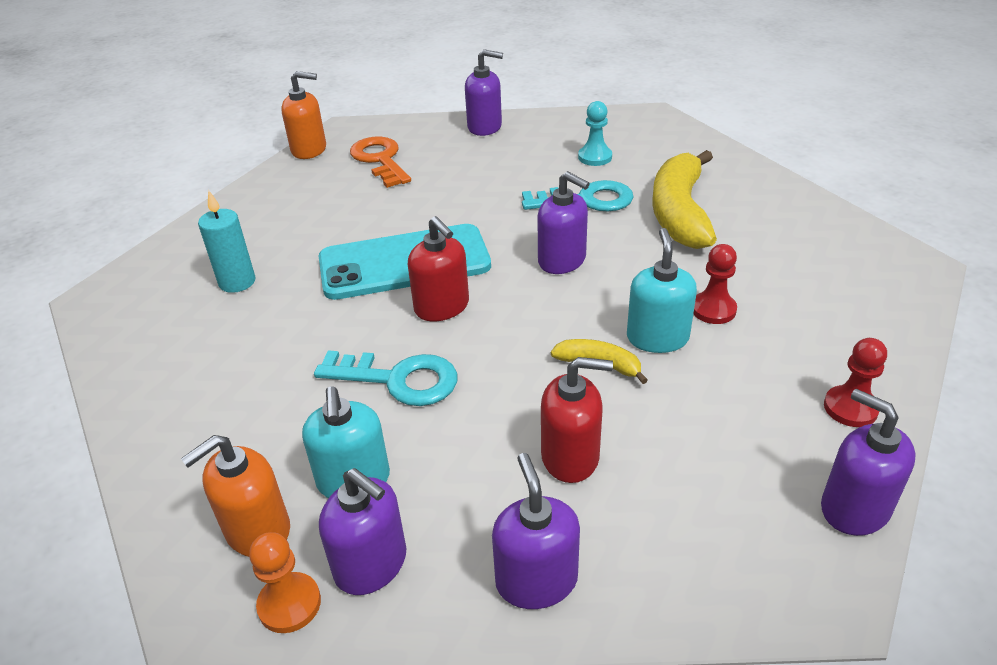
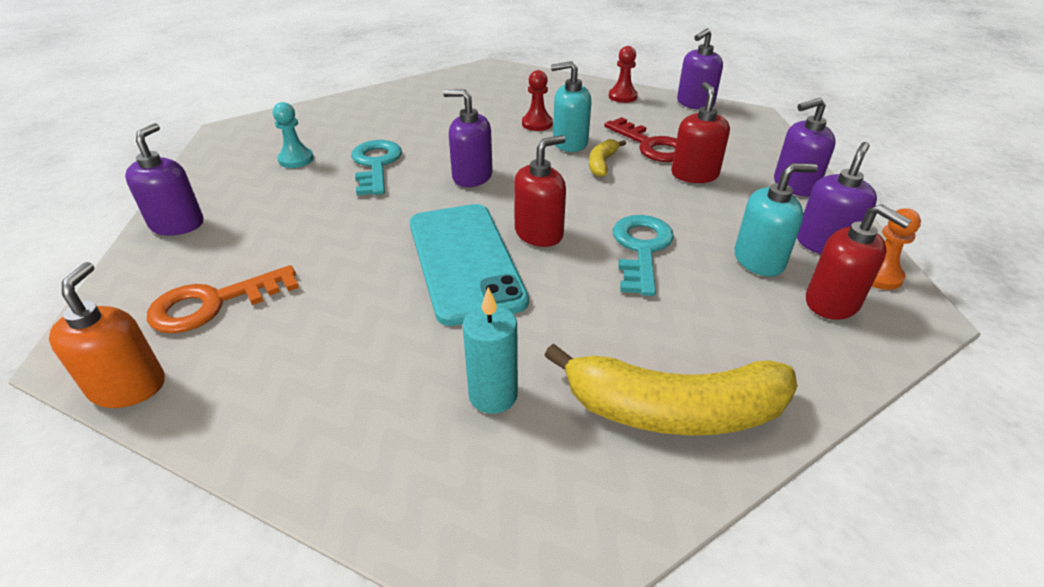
camera: 95 degrees left, 0 degrees up
orange soap dispenser [181,435,290,557] -> red soap dispenser [806,204,912,320]
purple soap dispenser [537,171,590,274] -> purple soap dispenser turned 105 degrees counterclockwise [443,89,493,187]
yellow banana [652,150,717,249] -> yellow banana moved to [544,343,798,436]
none -> red key [604,117,677,162]

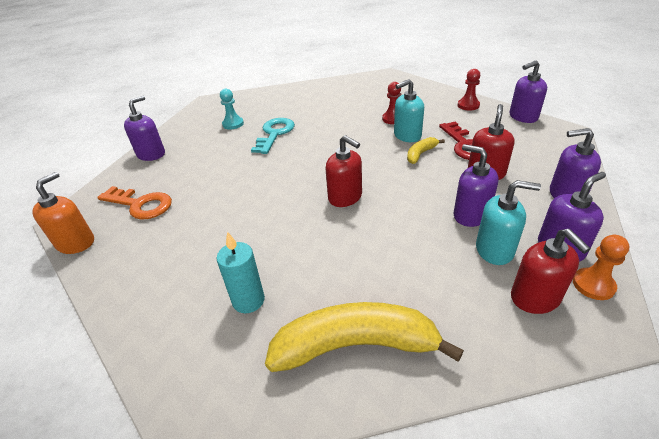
camera: 25 degrees right, 0 degrees up
orange key [147,265,299,333] -> orange key turned 150 degrees counterclockwise [97,186,172,220]
turquoise phone [410,204,529,326] -> none
purple soap dispenser [443,89,493,187] -> purple soap dispenser moved to [454,144,498,227]
red soap dispenser [514,135,566,247] -> red soap dispenser turned 60 degrees clockwise [326,135,362,207]
yellow banana [544,343,798,436] -> yellow banana turned 150 degrees clockwise [265,302,464,372]
turquoise soap dispenser [551,61,591,152] -> turquoise soap dispenser turned 45 degrees counterclockwise [394,79,424,142]
turquoise key [613,215,674,296] -> none

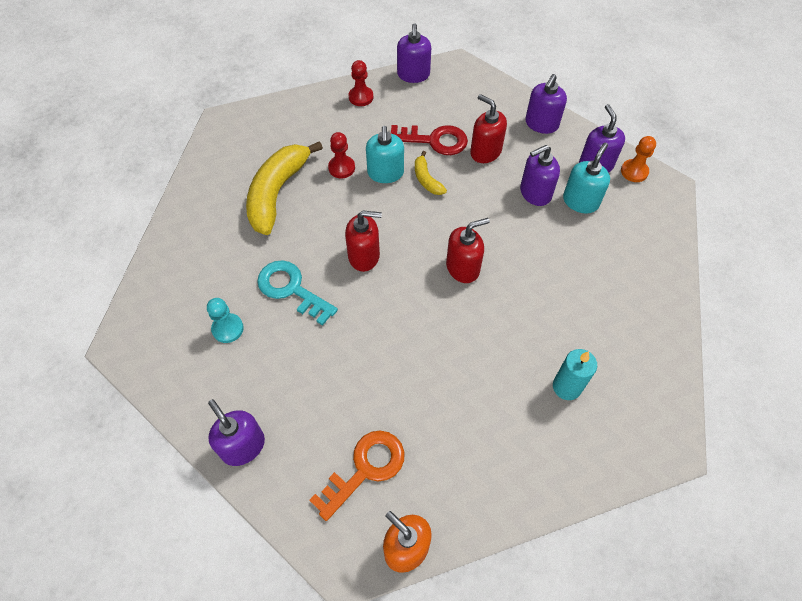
camera: 70 degrees left, 20 degrees up
yellow banana [265,302,464,372] -> yellow banana moved to [246,141,323,235]
red soap dispenser [511,229,591,314] -> red soap dispenser moved to [345,211,382,272]

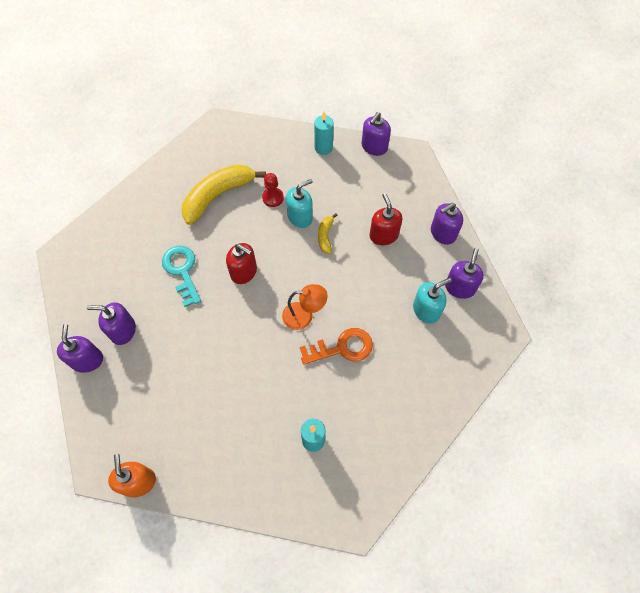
camera: 30 degrees right, 5 degrees up
turquoise pawn [207,298,244,343] -> none
orange key [309,431,404,521] -> orange key moved to [300,328,373,365]
red pawn [349,60,373,106] -> turquoise candle [314,112,334,155]
turquoise soap dispenser [366,126,404,183] -> turquoise soap dispenser turned 150 degrees counterclockwise [286,179,313,228]
red key [391,125,468,155] -> none
red soap dispenser [446,218,490,283] -> orange lamp [282,284,327,330]
purple soap dispenser [520,145,560,206] -> purple soap dispenser moved to [87,302,136,345]
orange pawn [621,136,656,182] -> none

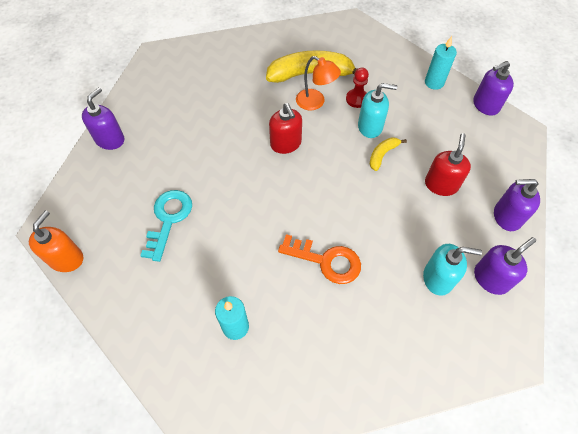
camera: 35 degrees right, 5 degrees down
purple soap dispenser [87,302,136,345] -> none
turquoise key [162,246,201,307] -> turquoise key moved to [140,190,192,262]
orange lamp [282,284,327,330] -> orange lamp moved to [296,56,341,110]

